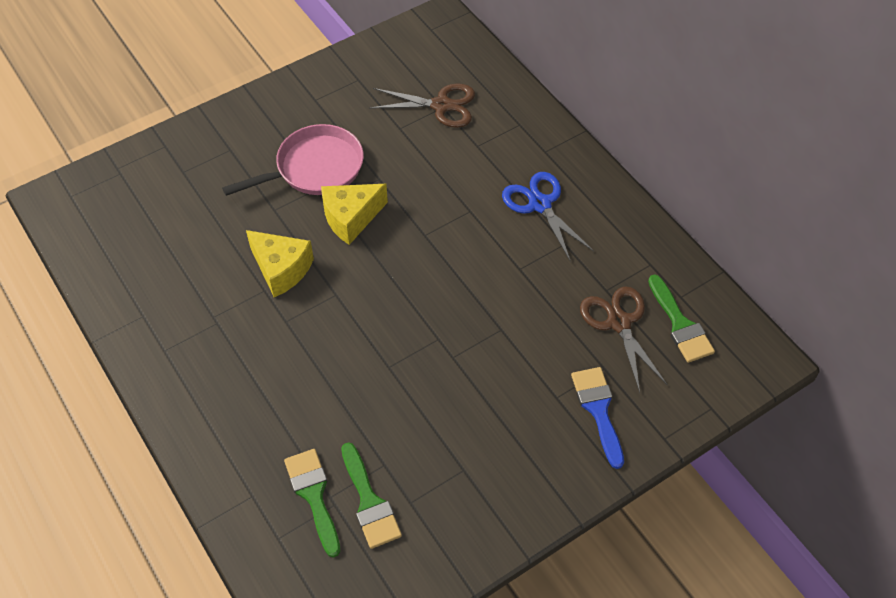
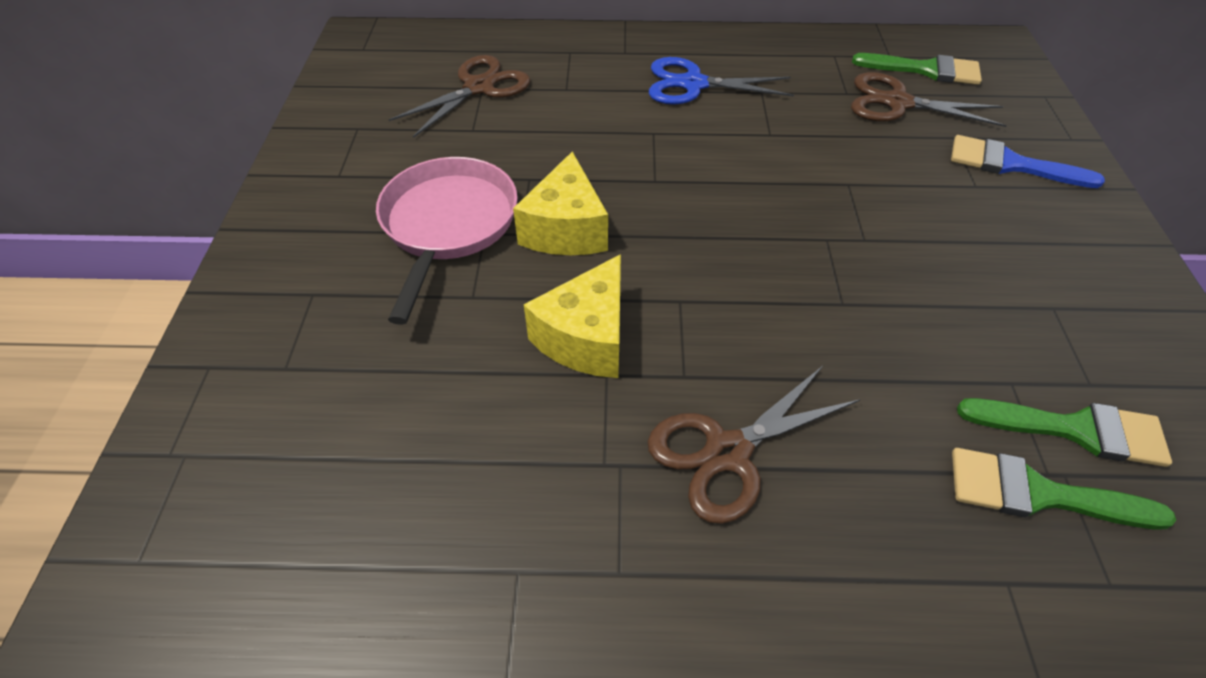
camera: 55 degrees left, 5 degrees down
yellow cheese [246,230,314,297] -> yellow cheese turned 135 degrees clockwise [524,254,621,378]
none -> brown scissors [647,366,861,524]

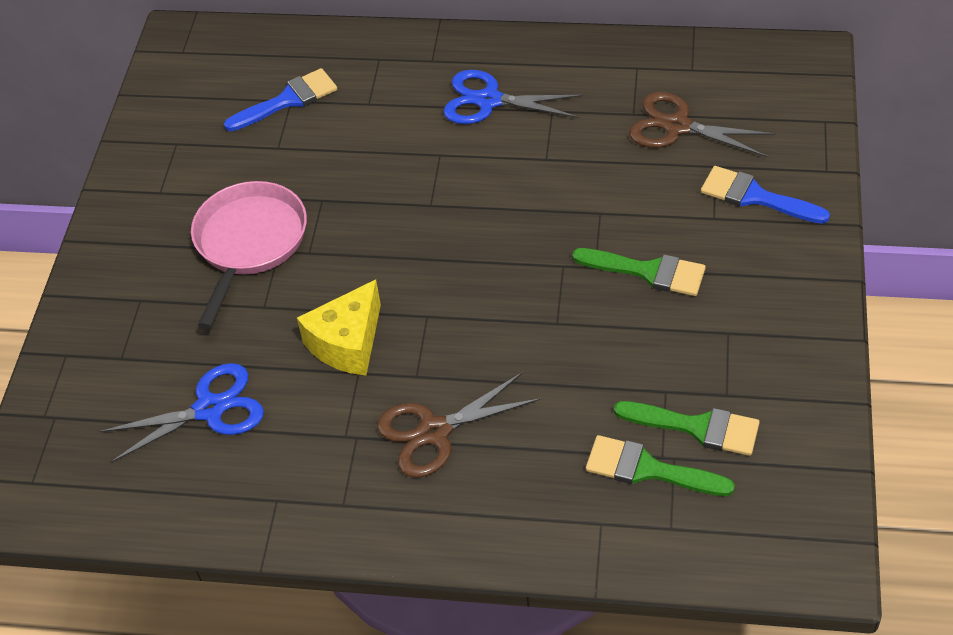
camera: 10 degrees right, 0 degrees up
brown scissors [389,55,530,138] -> blue brush [224,68,337,131]
yellow cheese [513,151,608,255] -> none
green brush [852,53,982,85] -> green brush moved to [572,248,706,296]
none -> blue scissors [99,363,264,463]

